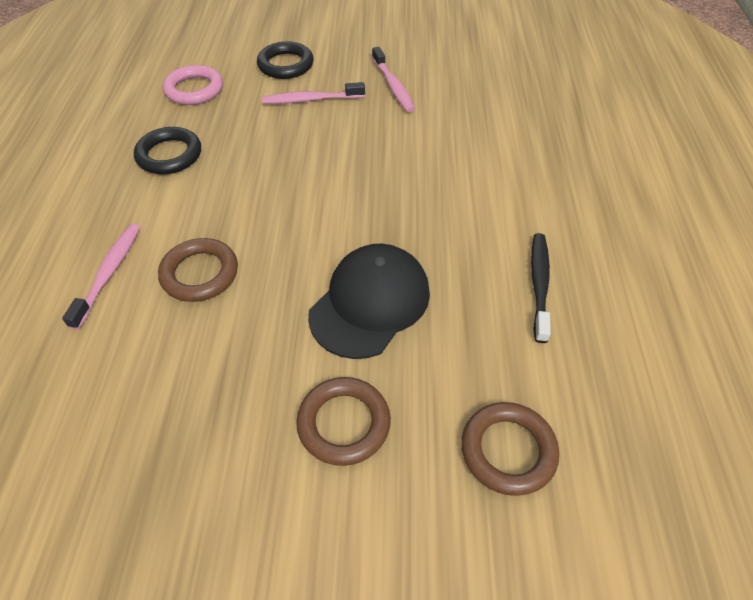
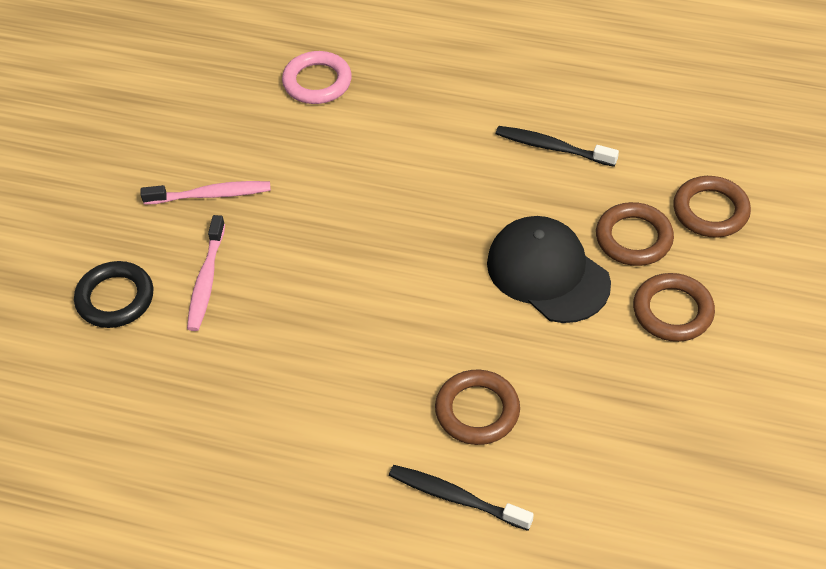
camera: 75 degrees left, 0 degrees up
pink toothbrush [62,224,140,330] -> black toothbrush [389,465,534,531]
black ring [134,127,201,174] -> none
pink ring [163,65,223,105] -> pink ring moved to [282,51,352,104]
none -> brown ring [596,202,674,266]

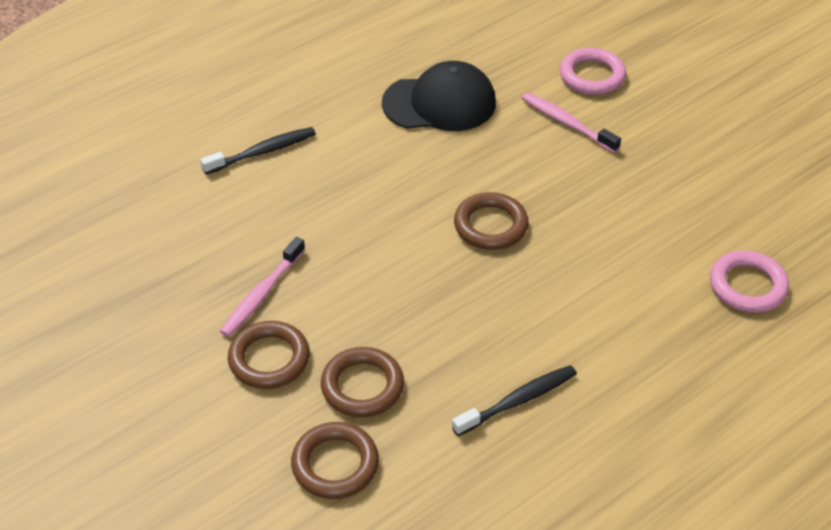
camera: 125 degrees right, 5 degrees down
black ring [74,261,153,328] -> pink ring [560,48,626,95]
pink toothbrush [141,181,271,205] -> pink toothbrush moved to [220,237,305,337]
brown ring [435,370,520,445] -> brown ring moved to [454,192,528,250]
black cap [487,216,611,323] -> black cap moved to [382,61,496,131]

